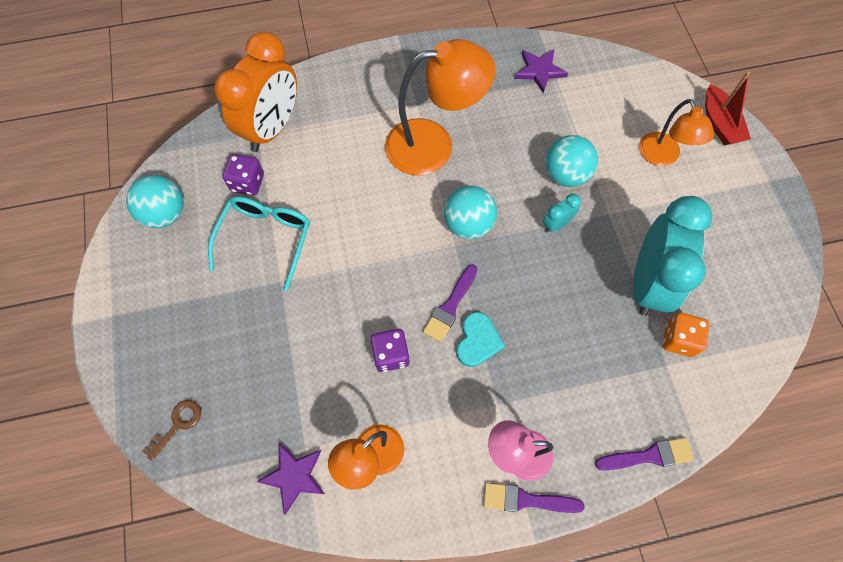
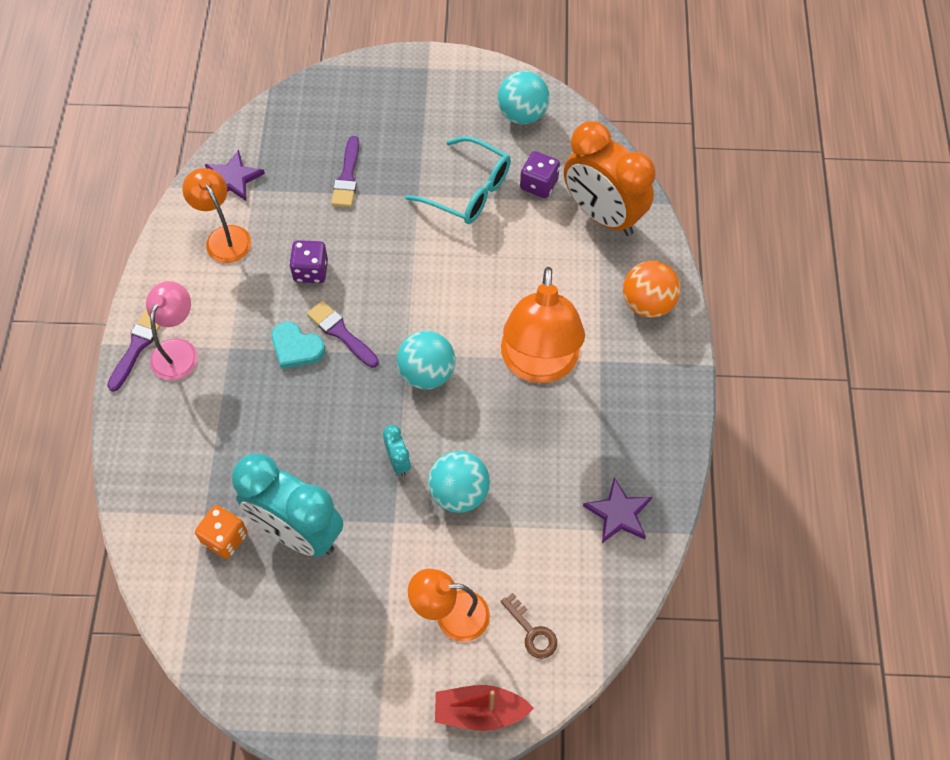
camera: 105 degrees right, 5 degrees down
brown key [142,400,201,461] -> brown key moved to [501,593,557,659]
purple brush [595,437,694,471] -> purple brush moved to [331,136,359,207]
none -> orange ball [623,261,680,318]

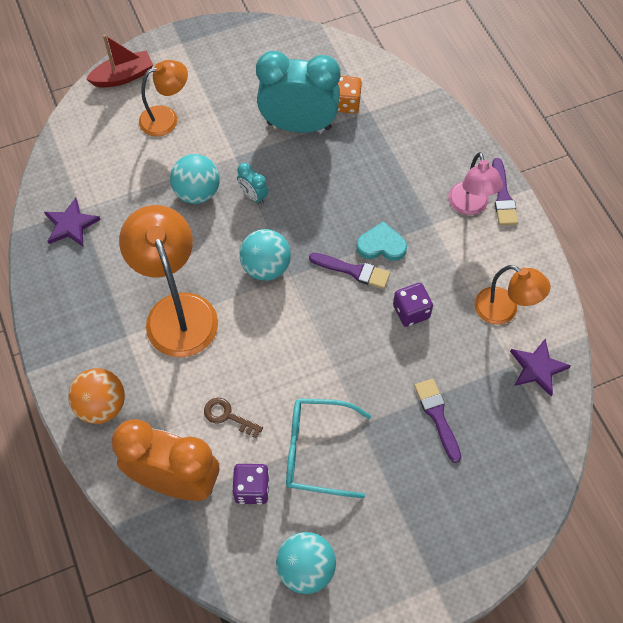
camera: 155 degrees right, 0 degrees up
brown key [501,593,557,659] -> brown key moved to [204,398,263,438]

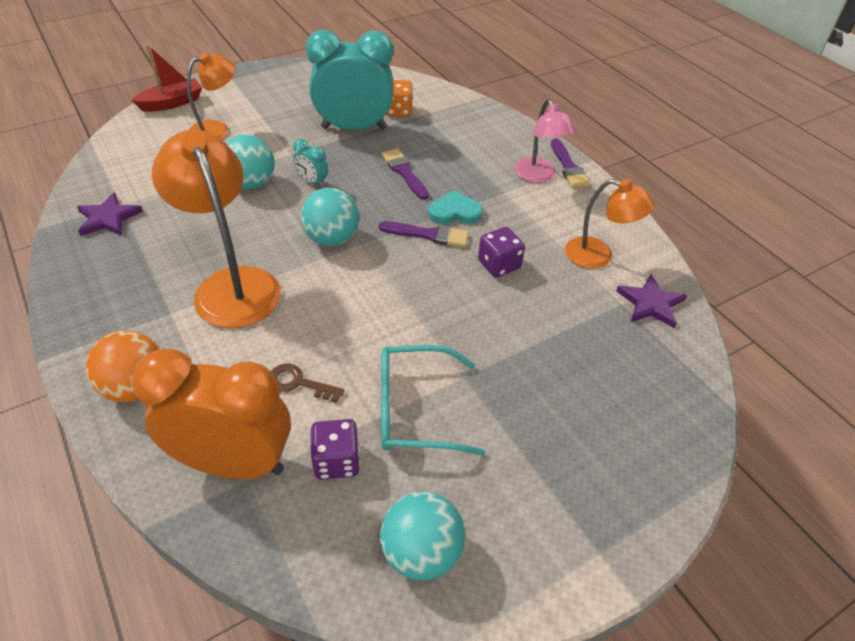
camera: 10 degrees left, 15 degrees down
purple brush [414,379,461,463] -> purple brush moved to [381,148,429,200]

